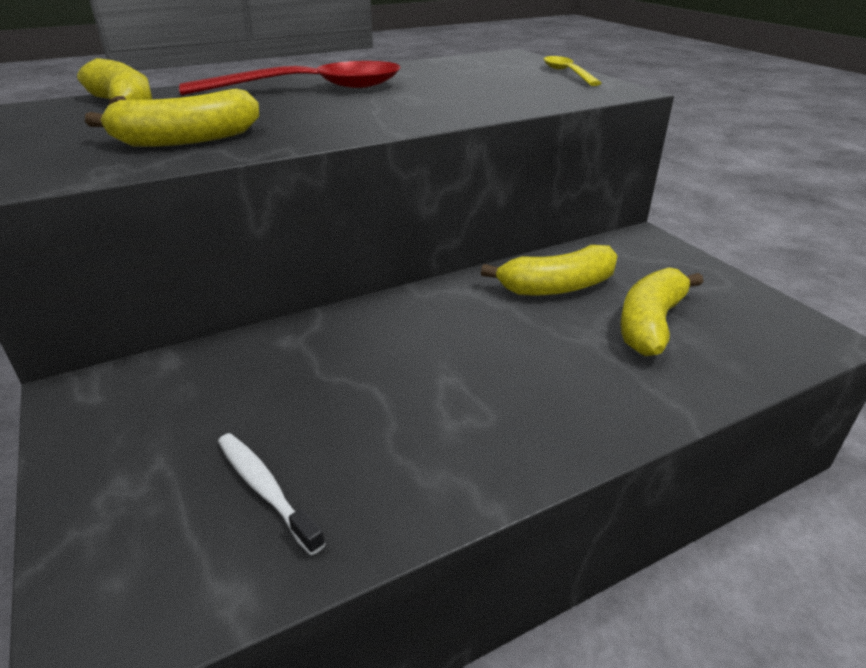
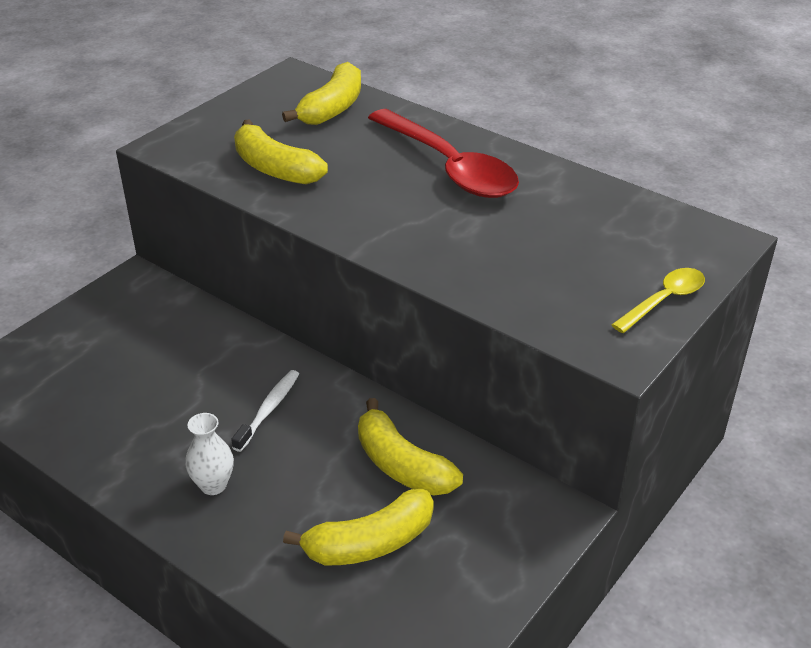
camera: 65 degrees right, 5 degrees up
white toothbrush [218,433,325,555] -> white toothbrush moved to [231,370,299,452]
yellow banana [620,268,703,356] -> yellow banana turned 150 degrees clockwise [283,489,434,565]
none -> white vase [185,413,234,495]

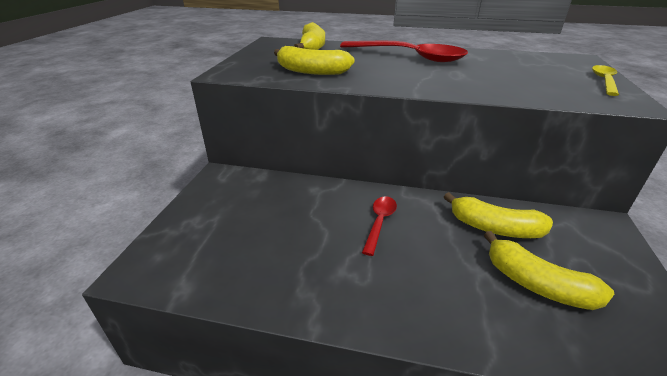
camera: 25 degrees left, 5 degrees down
white vase [185,413,234,495] -> none
white toothbrush [231,370,299,452] -> red spoon [362,196,397,256]
yellow banana [283,489,434,565] -> yellow banana turned 90 degrees clockwise [484,231,614,310]

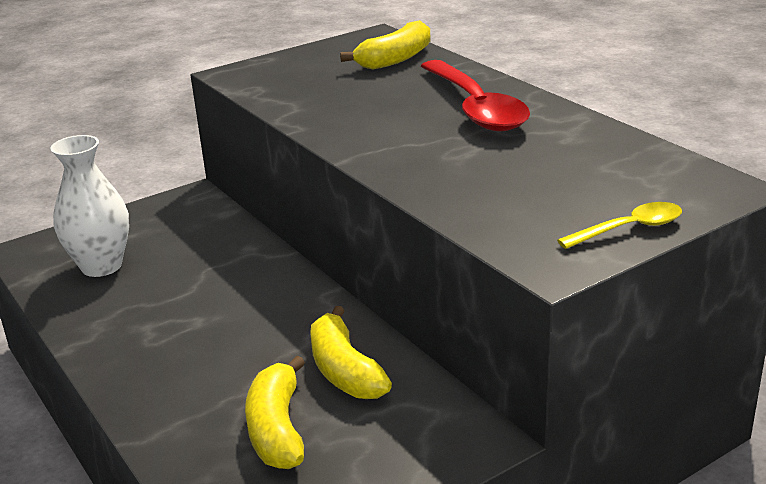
camera: 45 degrees right, 5 degrees down
yellow banana [274,46,355,75] -> none
red spoon [362,196,397,256] -> none
none -> white vase [50,135,129,277]

